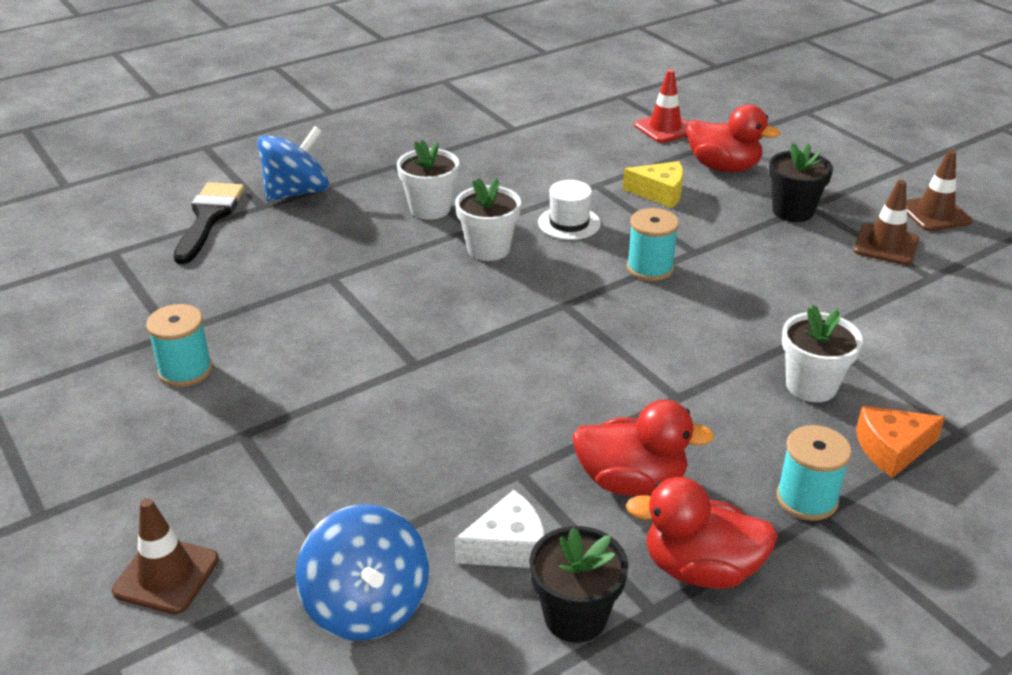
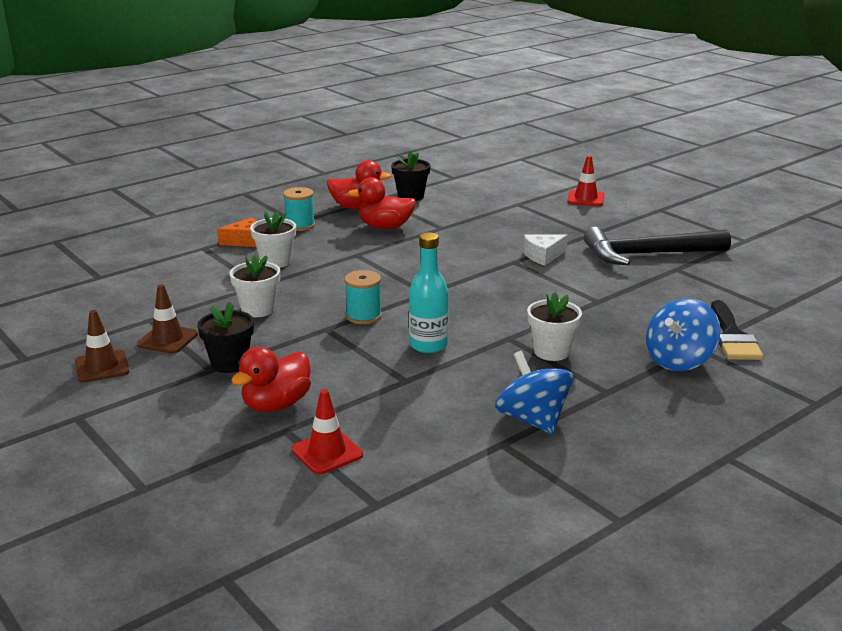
camera: 175 degrees right, 10 degrees down
brown traffic cone [112,498,219,614] -> red traffic cone [567,156,604,206]
turquoise spool [146,304,212,387] -> black hammer [584,227,731,265]
blue spinning top [295,504,429,641] -> blue spinning top moved to [495,351,574,434]
white cheese [454,490,545,568] -> white cheese moved to [523,234,568,266]
white flower pot [455,178,521,261] -> white flower pot moved to [230,254,280,317]
white hat [538,180,601,240] -> turquoise bottle [409,232,449,353]
yellow cheese [622,161,684,208] -> none
red duck [687,104,780,172] -> red duck turned 75 degrees counterclockwise [231,347,311,412]

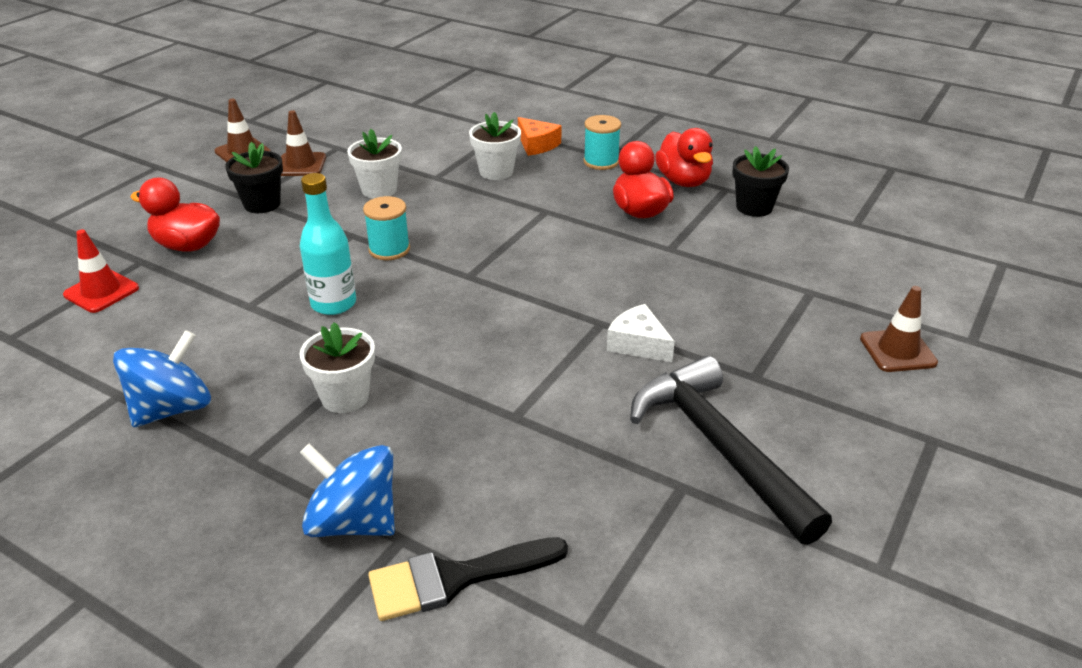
camera: 70 degrees right, 10 degrees up
red traffic cone [567,156,604,206] -> brown traffic cone [860,286,938,372]

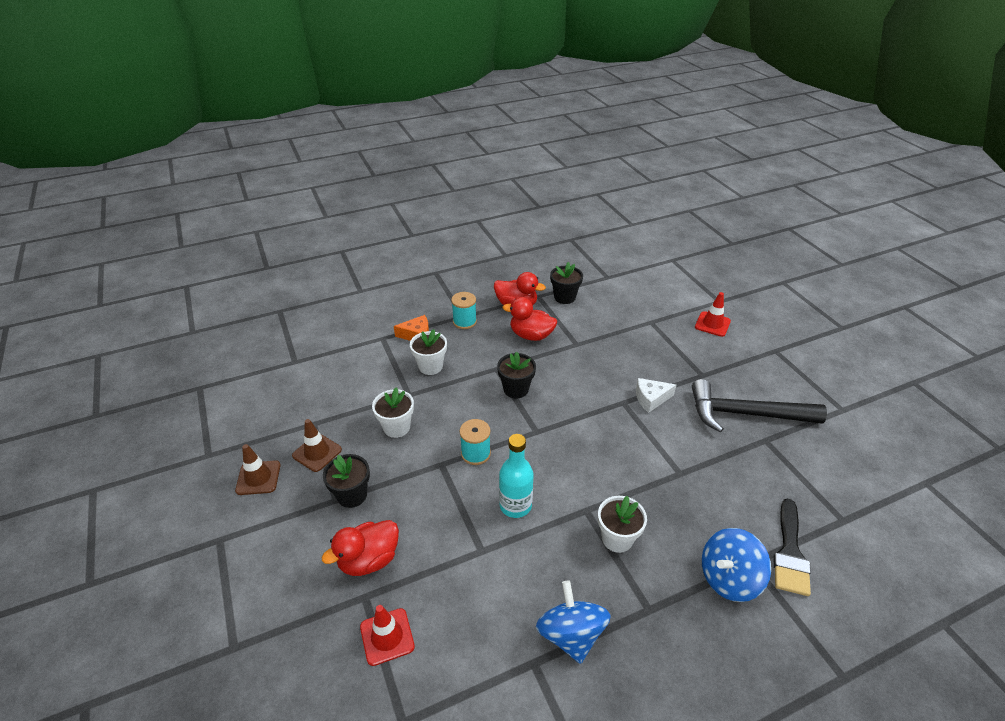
camera: 55 degrees left, 5 degrees up
brown traffic cone [860,286,938,372] -> red traffic cone [695,292,731,337]
none -> black flower pot [497,352,536,399]

